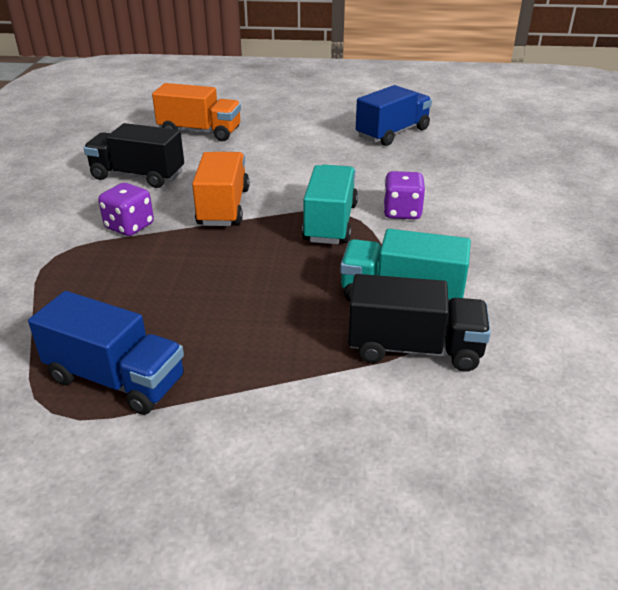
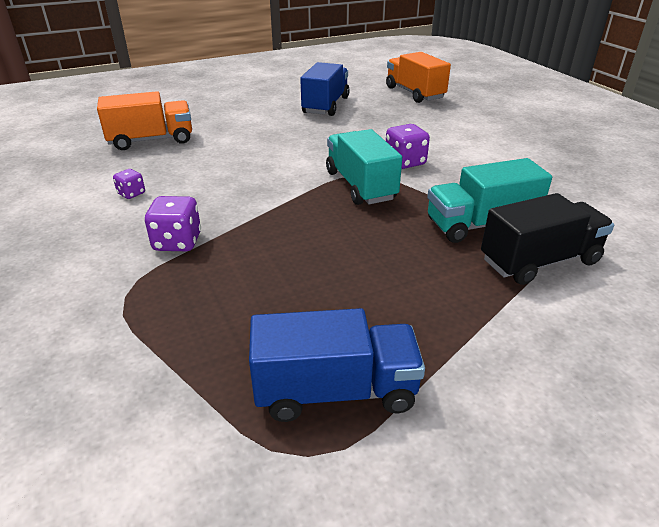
camera: 30 degrees left, 0 degrees up
black truck [84,123,184,188] -> purple dice [113,169,145,199]
orange truck [192,152,249,226] -> orange truck moved to [386,52,451,103]

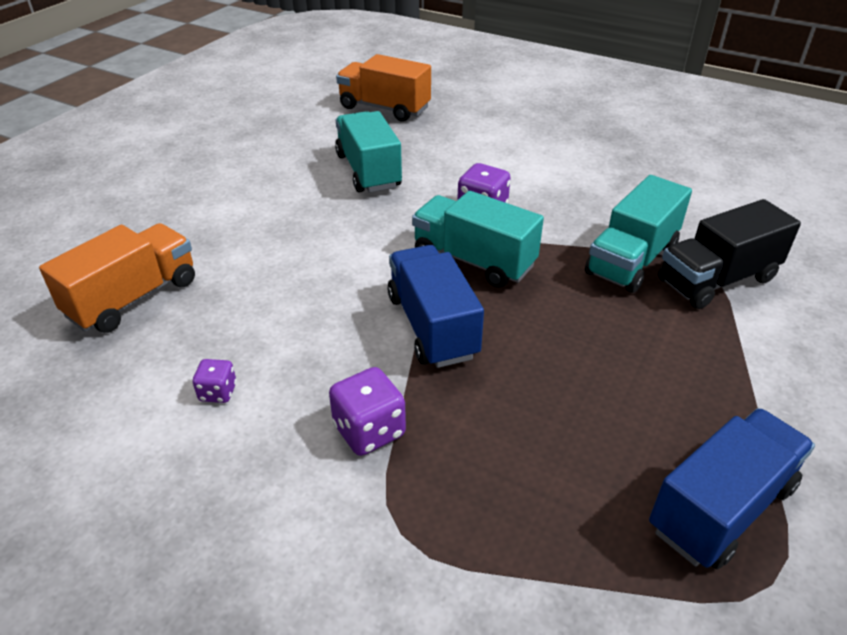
camera: 35 degrees left, 5 degrees up
blue truck [300,62,350,116] -> blue truck moved to [388,245,484,368]
black truck [481,193,614,285] -> black truck turned 150 degrees counterclockwise [658,199,801,309]
none -> turquoise truck [335,111,402,193]

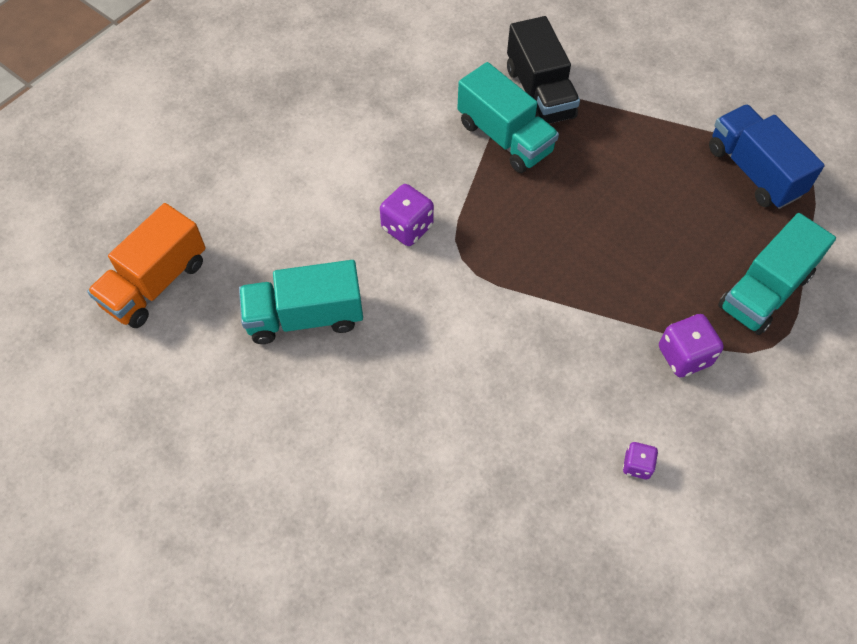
camera: 80 degrees left, 20 degrees up
orange truck [39,223,195,333] -> none
blue truck [388,245,484,368] -> none
turquoise truck [412,191,544,288] -> turquoise truck moved to [718,213,836,335]

